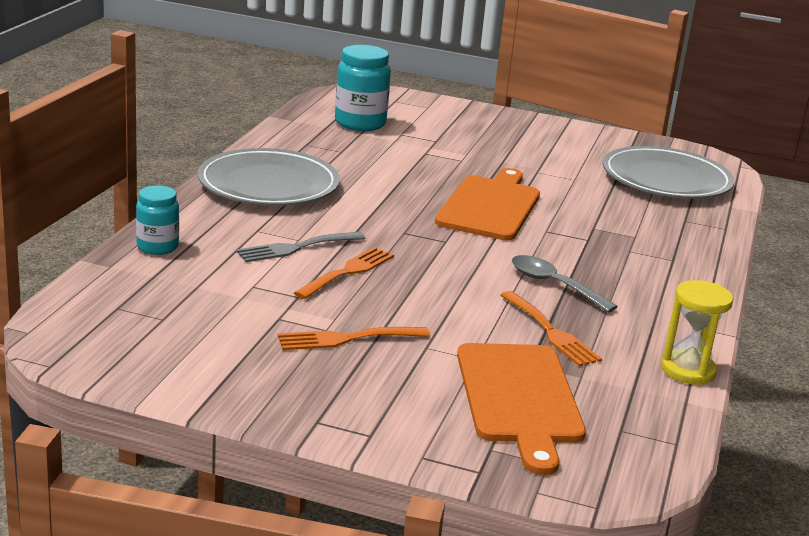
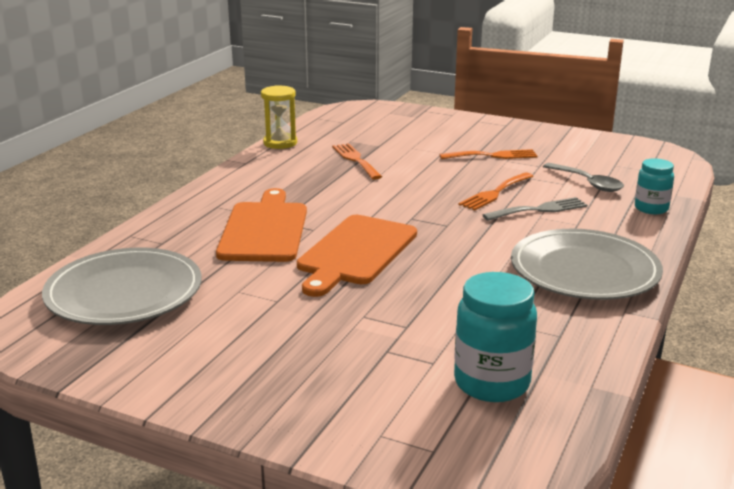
camera: 170 degrees left, 0 degrees up
orange cutting board [457,343,586,475] -> orange cutting board moved to [216,188,307,262]
grey spoon [512,255,618,313] -> grey spoon moved to [543,163,624,192]

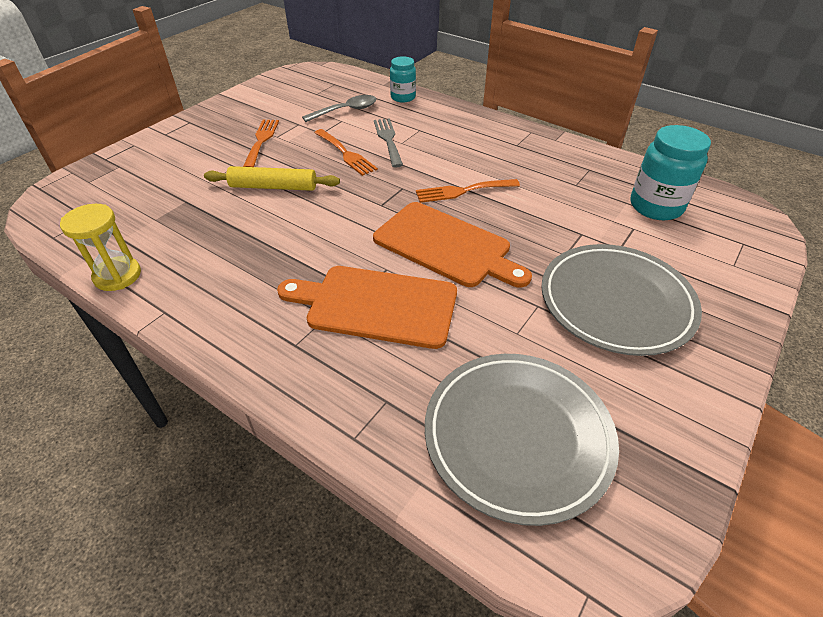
camera: 80 degrees left, 20 degrees up
orange fork [332,143,382,180] -> orange fork moved to [416,179,520,203]
grey plate [511,229,663,300] -> grey plate moved to [541,244,702,356]
none -> yellow rolling pin [204,166,340,191]

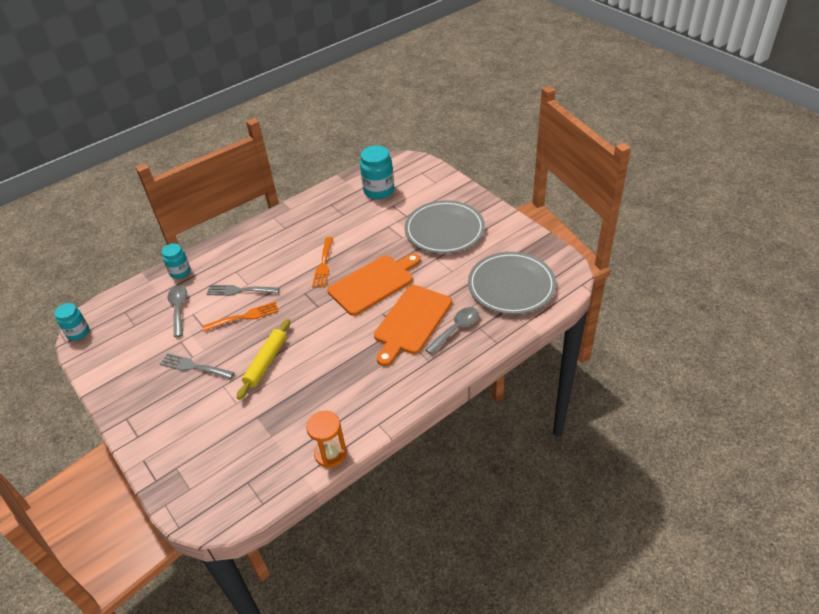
camera: 70 degrees left, 0 degrees up
yellow hourglass [60,204,141,291] -> orange hourglass [306,411,347,468]
orange fork [243,120,279,167] -> grey fork [160,353,235,379]
none -> turquoise jar [55,303,89,340]
none -> grey spoon [425,307,479,355]

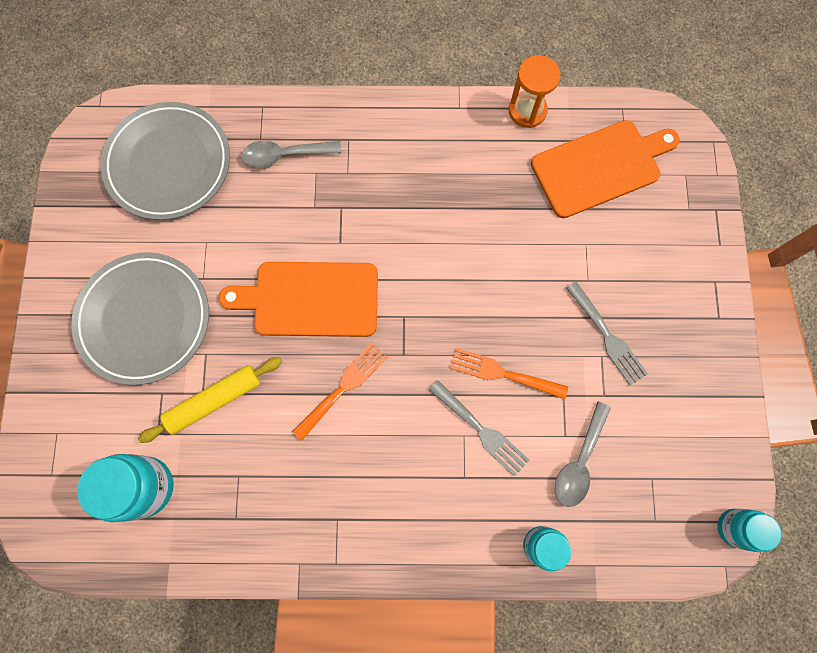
camera: 145 degrees left, 30 degrees up
yellow rolling pin [237,319,290,400] -> yellow rolling pin moved to [138,357,282,443]
orange cutting board [374,285,452,366] -> orange cutting board moved to [531,120,680,218]

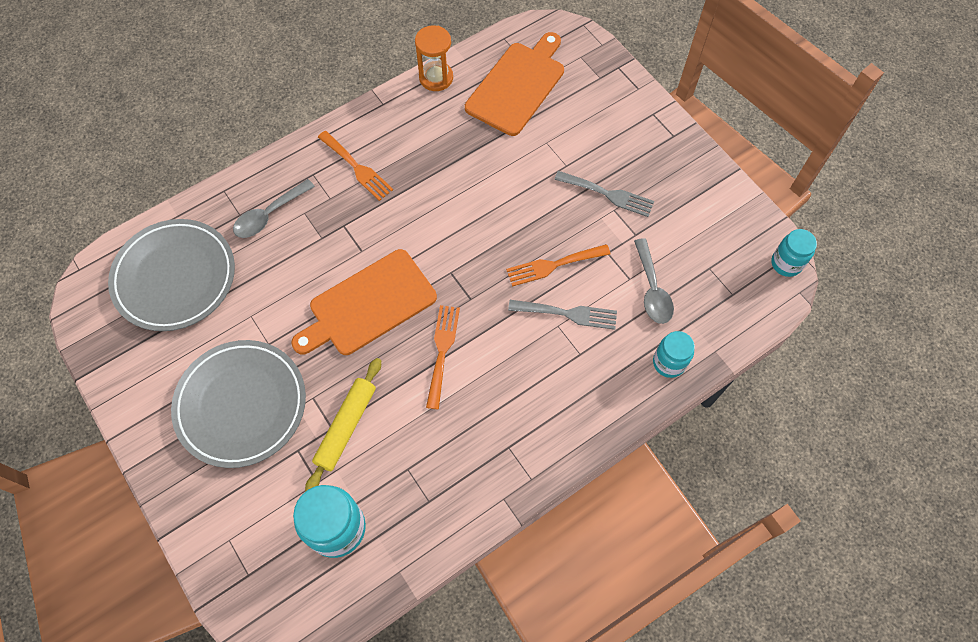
camera: 35 degrees left, 10 degrees down
none -> orange fork [318,131,393,201]

